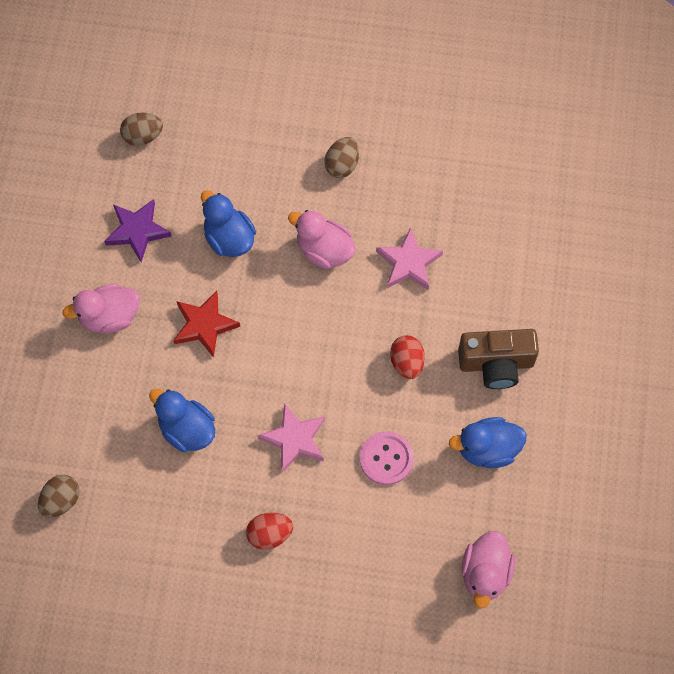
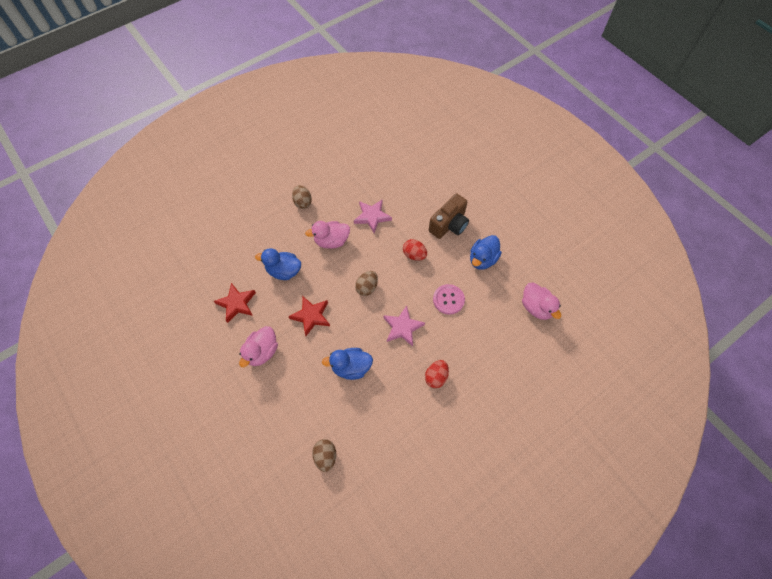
camera: 45 degrees left, 5 degrees down
purple star [104,199,172,262] -> red star [214,283,256,323]
brown egg [120,113,163,146] -> brown egg moved to [355,271,378,296]

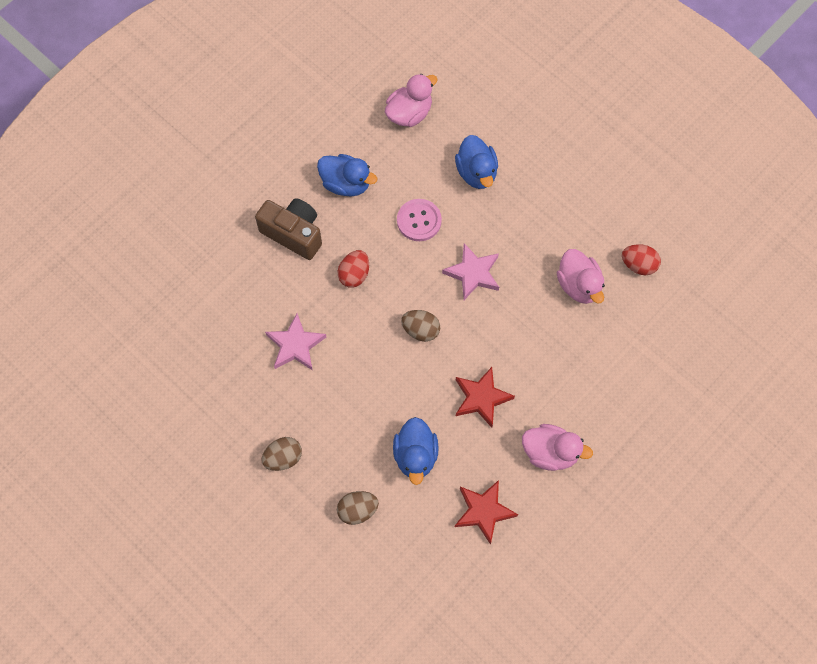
camera: 100 degrees left, 5 degrees up
pink duck [305,221,350,249] -> pink duck moved to [557,249,605,304]
brown egg [312,439,336,472] -> brown egg moved to [337,491,379,525]
blue duck [322,348,373,380] -> blue duck moved to [455,135,498,189]
red egg [425,360,449,388] -> red egg moved to [622,244,661,275]

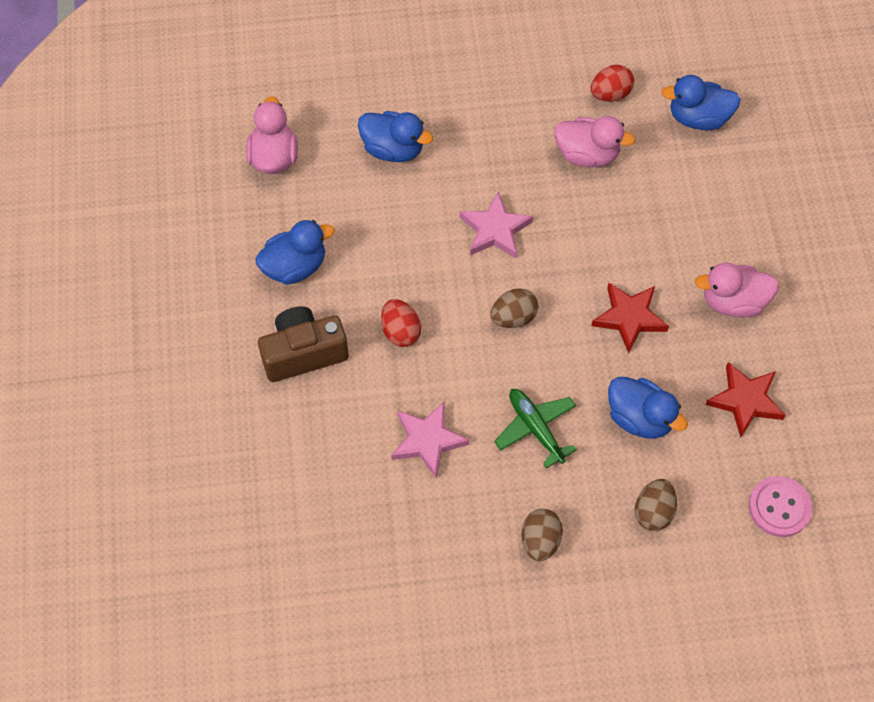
camera: 50 degrees left, 5 degrees down
pink button [397,199,442,241] -> pink button moved to [749,476,812,537]
pink duck [522,424,593,471] -> pink duck turned 150 degrees counterclockwise [695,262,779,318]
none -> green plane [494,389,577,468]
none -> blue duck [661,75,741,130]

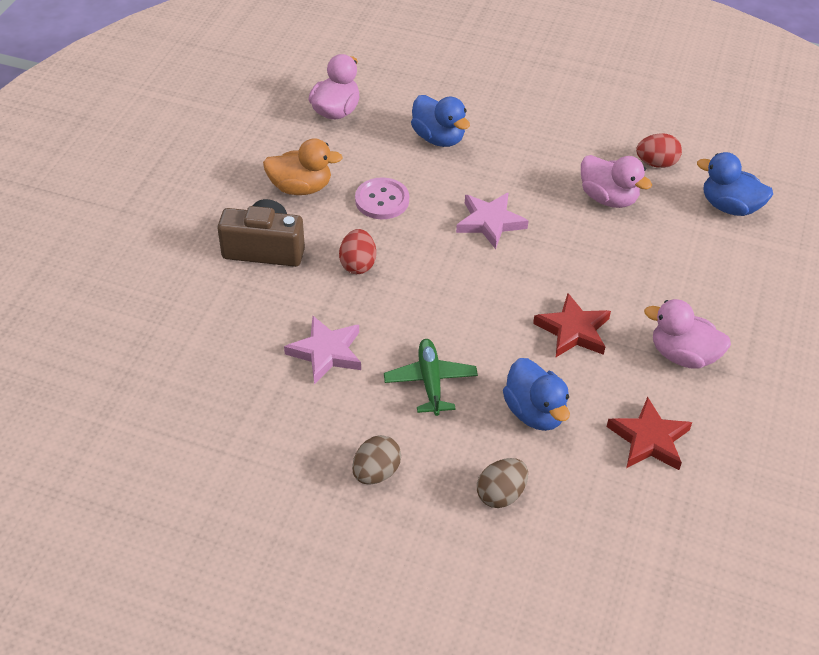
camera: 25 degrees right, 15 degrees down
blue duck [255,220,335,285] -> orange duck [263,138,343,195]
brown egg [491,288,538,328] -> none
pink button [749,476,812,537] -> pink button moved to [355,177,409,219]

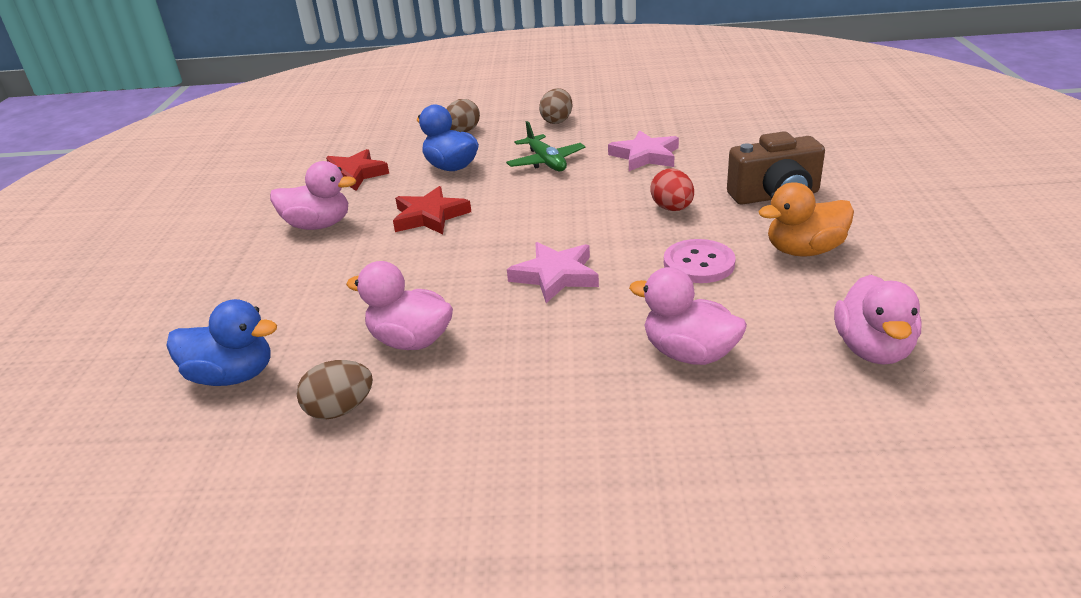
camera: 165 degrees right, 15 degrees down
blue duck [411,95,470,147] -> pink duck [629,267,747,365]
red egg [636,133,682,168] -> brown egg [297,360,373,420]

